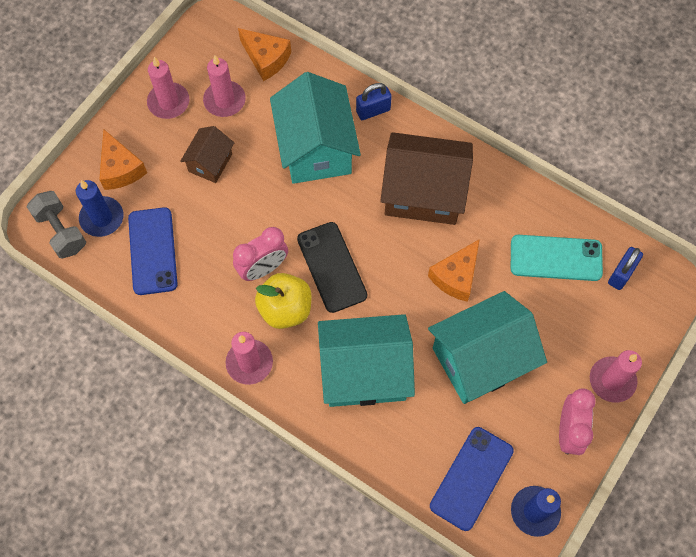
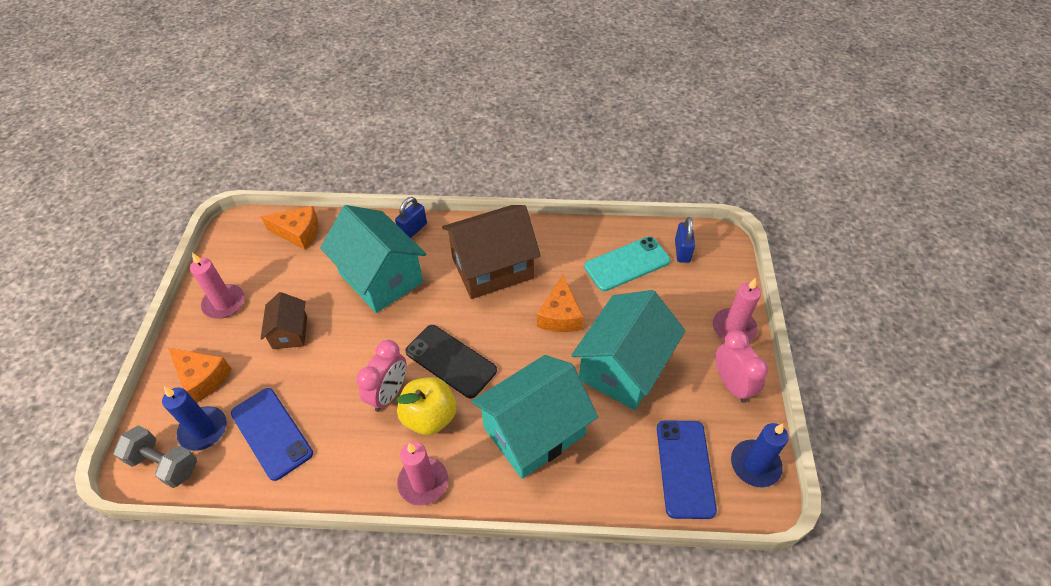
camera: 30 degrees left, 15 degrees down
pink candle [203,55,246,117] -> none

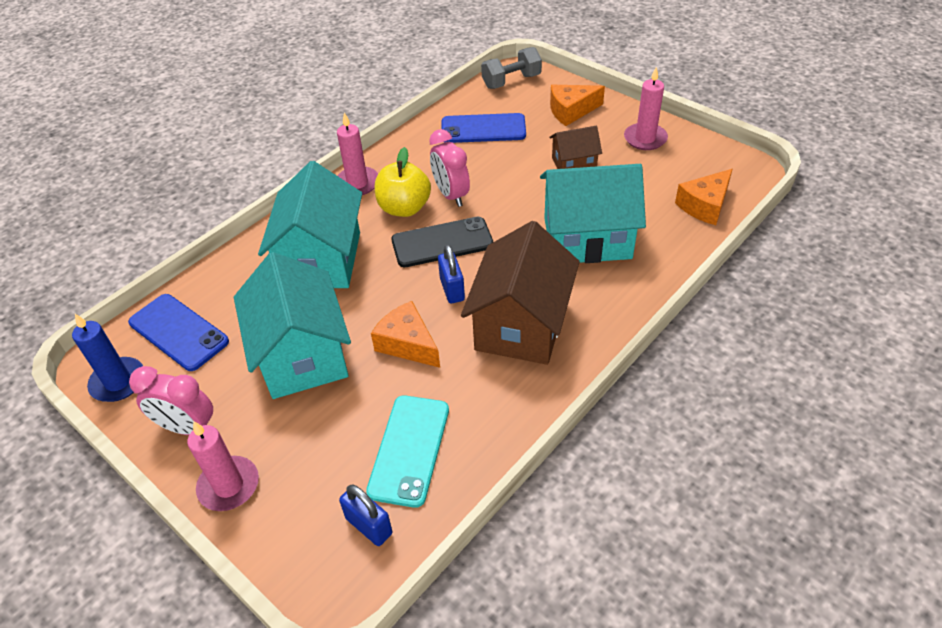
camera: 130 degrees right, 5 degrees down
blue candle [162,387,227,451] -> none
brown house [261,292,307,349] -> brown house turned 45 degrees counterclockwise [549,126,602,169]
blue padlock [395,197,427,238] -> blue padlock moved to [438,244,465,304]

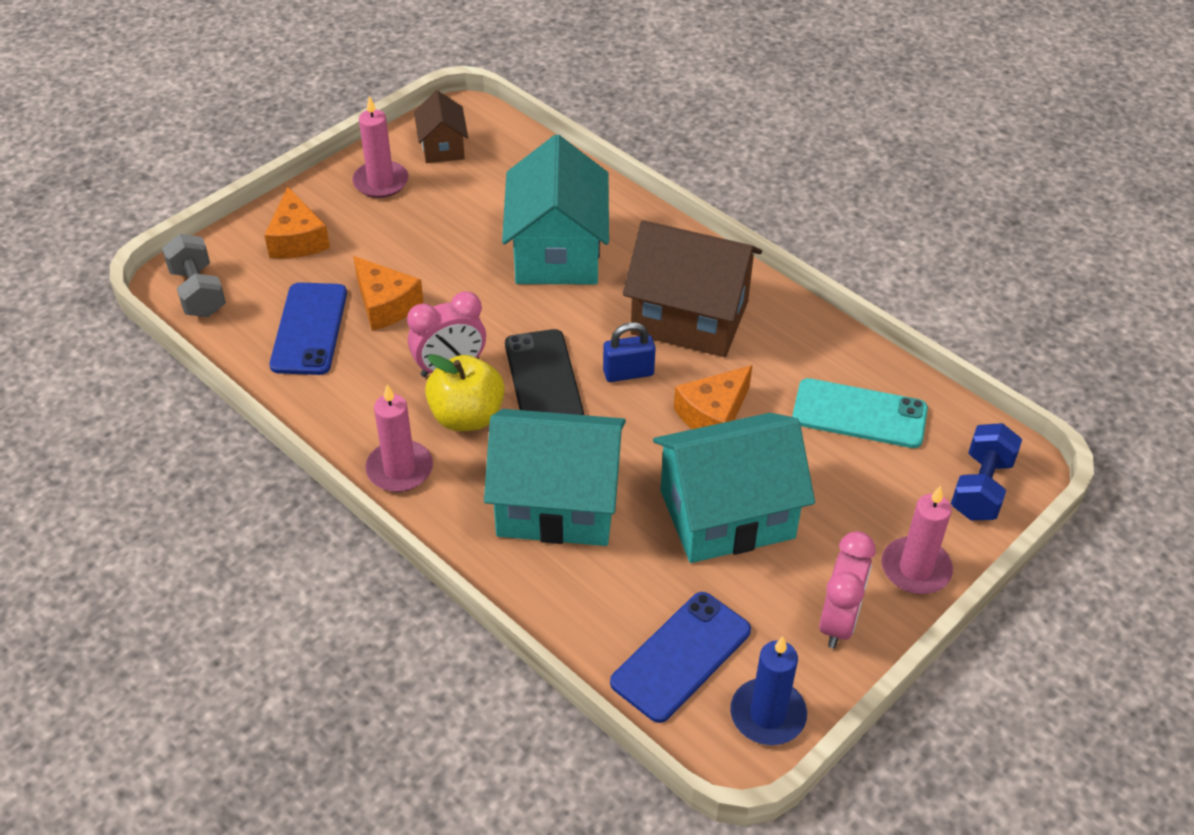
camera: 90 degrees left, 0 degrees up
blue padlock [339,484,392,546] -> none
brown house [549,126,602,169] -> brown house moved to [414,90,468,163]
orange cheese [675,169,733,225] -> orange cheese moved to [353,256,424,331]
none -> blue dumbbell [951,423,1022,520]

